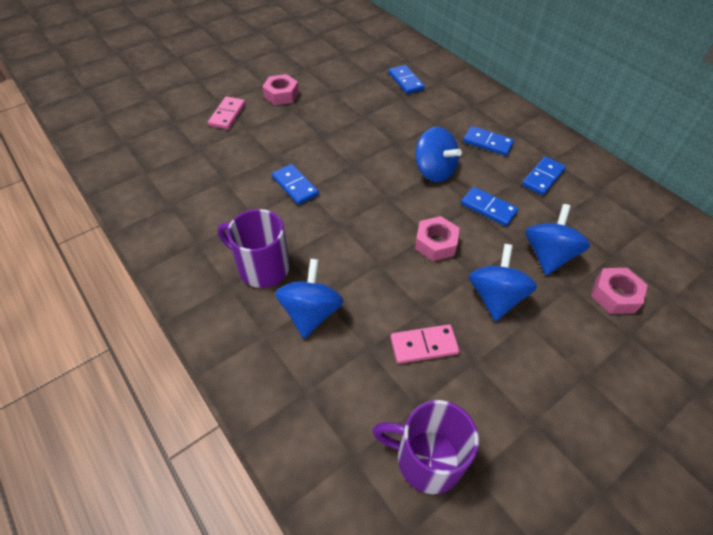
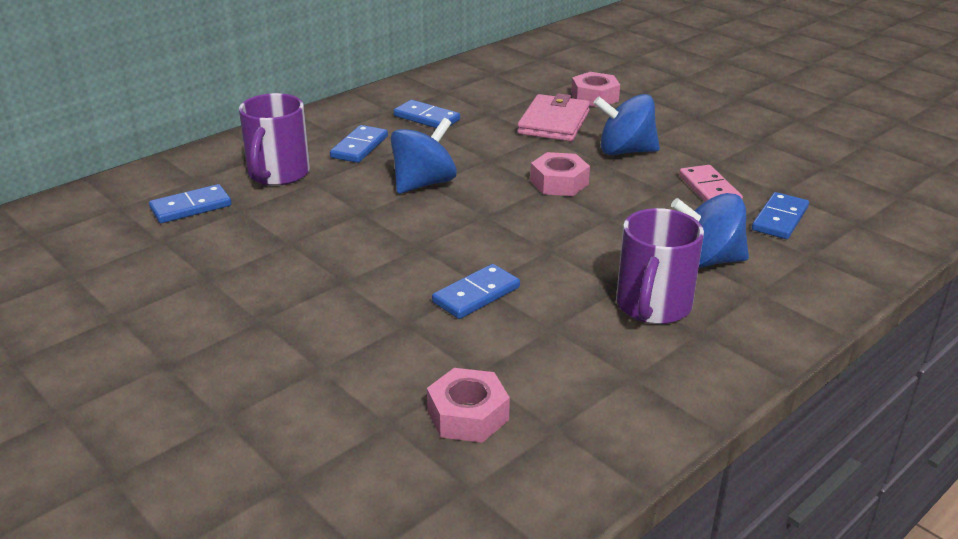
camera: 95 degrees left, 20 degrees down
pink domino [208,96,246,129] -> none
pink nut [262,74,299,105] -> pink nut moved to [427,368,510,443]
purple mug [372,400,479,494] -> purple mug moved to [239,93,310,186]
blue domino [461,187,518,226] -> blue domino moved to [752,192,809,239]
blue spinning top [525,204,590,275] -> pink wallet [517,93,590,142]

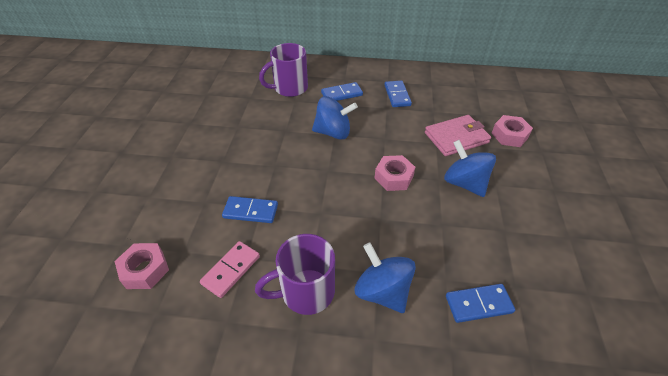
camera: 50 degrees right, 15 degrees up
blue domino [149,184,232,223] -> none
pink domino [679,165,743,202] -> pink domino moved to [200,241,260,298]

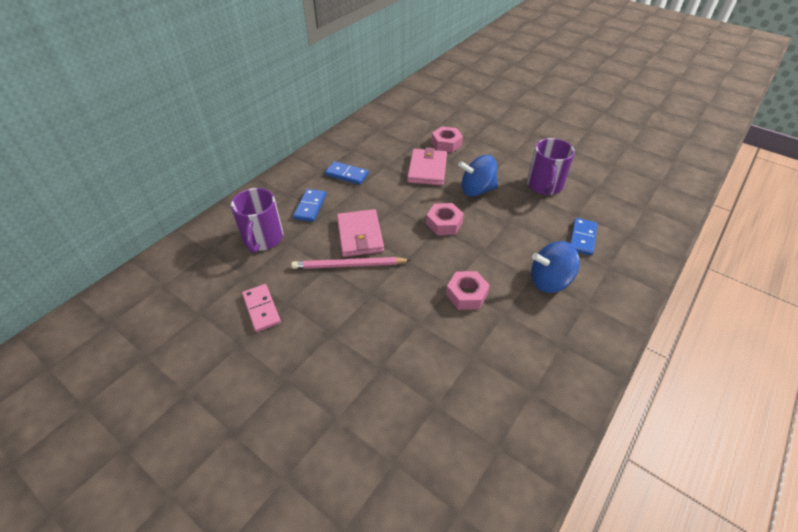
camera: 60 degrees left, 0 degrees up
pink nut [115,243,169,289] -> pink nut moved to [446,271,490,310]
pink domino [200,241,260,298] -> pink domino moved to [242,284,281,332]
blue domino [222,196,278,223] -> none
purple mug [255,234,335,315] -> purple mug moved to [527,138,575,195]
blue spinning top [312,96,358,140] -> pink wallet [337,209,384,257]
none -> pink pencil [291,257,411,269]

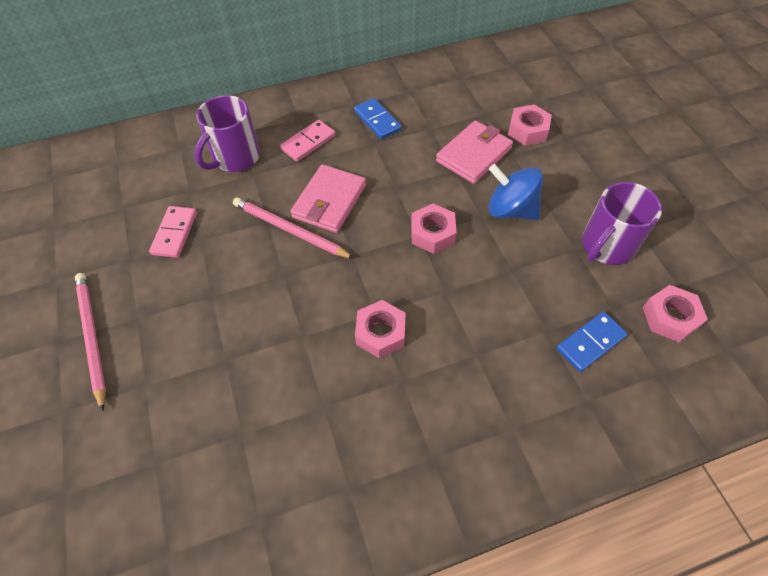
camera: 35 degrees right, 10 degrees up
blue domino [293,189,326,222] -> pink domino [280,120,336,162]
blue spinning top [531,241,580,293] -> none
none -> pink pencil [75,273,106,412]
none -> pink nut [643,285,708,342]

